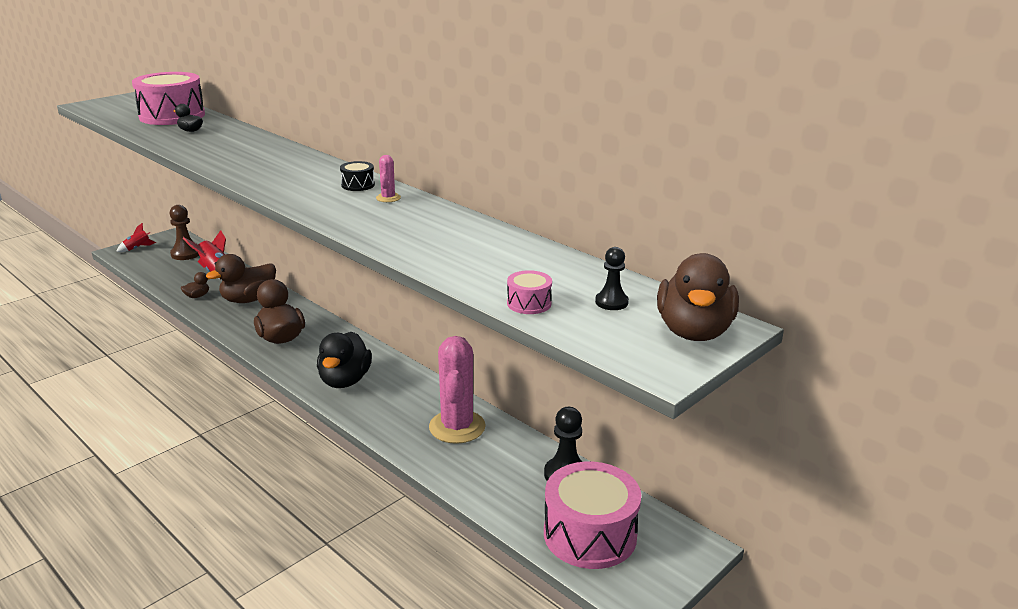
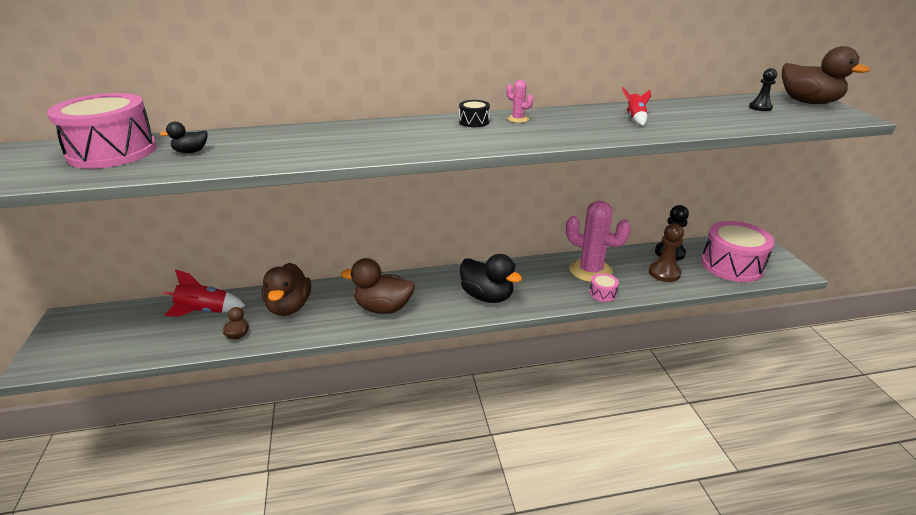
camera: 55 degrees left, 5 degrees up
red rocket [116,223,156,252] -> red rocket moved to [622,87,651,126]
brown pawn [170,205,199,260] -> brown pawn moved to [649,223,684,282]
pink drum [507,270,552,314] -> pink drum moved to [589,273,619,302]

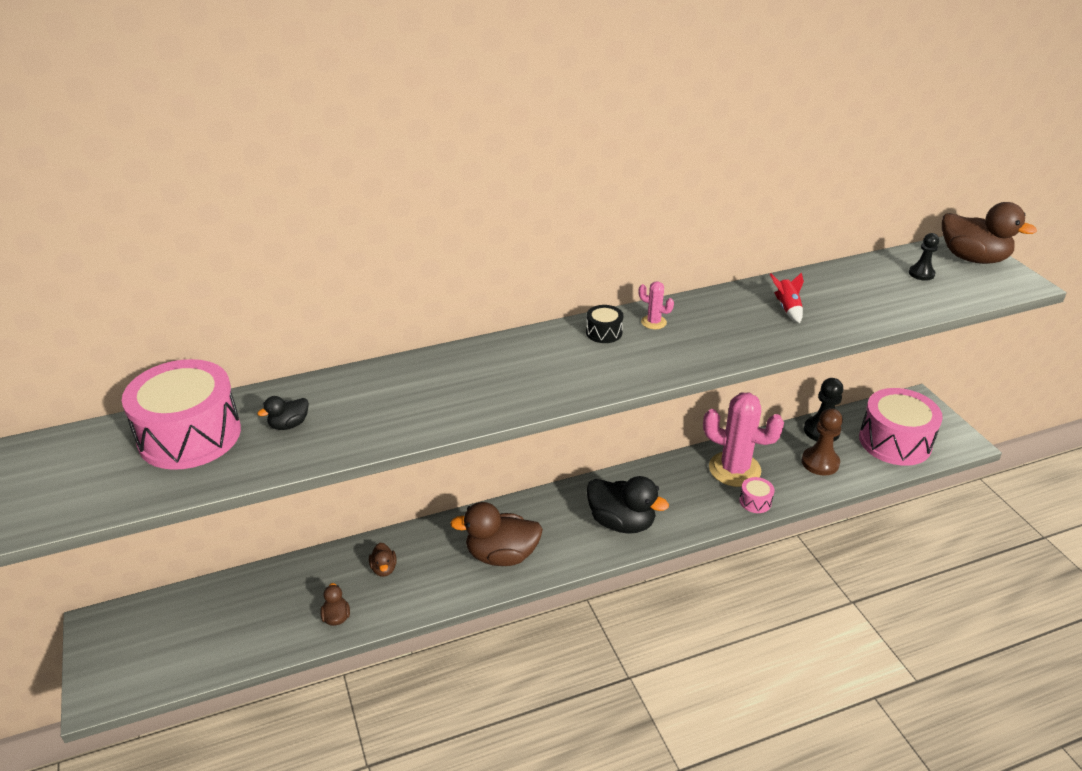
camera: 10 degrees left, 5 degrees up
red rocket [162,269,246,317] -> none
brown duck [262,263,311,316] -> brown duck [369,543,397,577], size x0.47

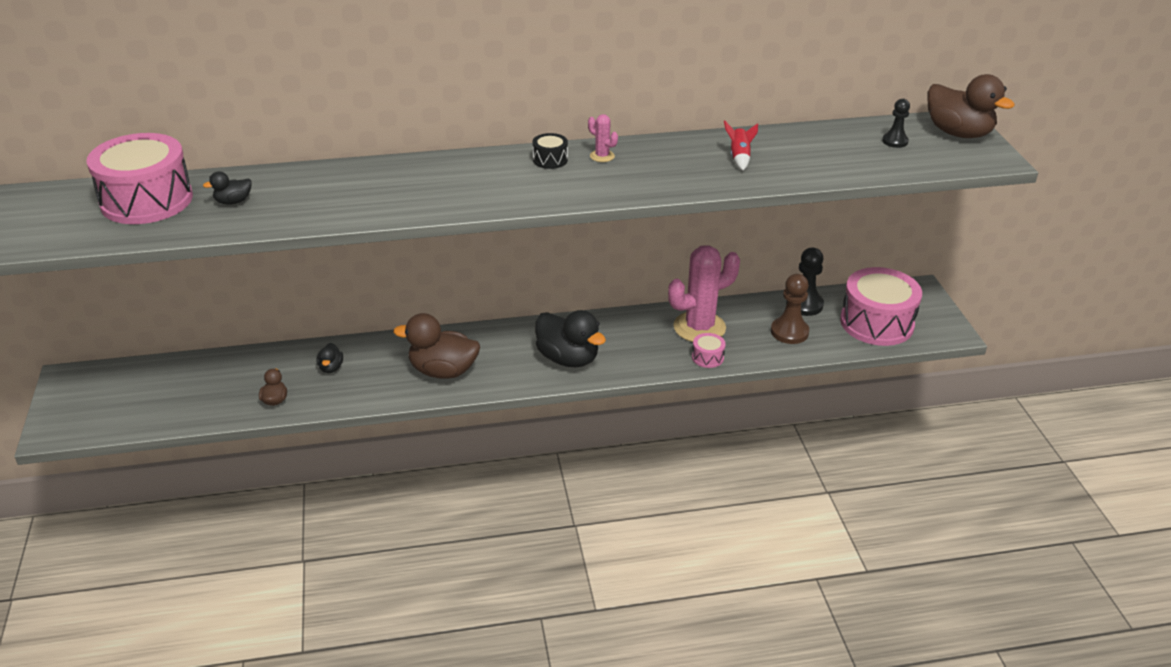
camera: 10 degrees right, 0 degrees up
brown duck [369,543,397,577] -> black duck [317,343,343,373]
pink cactus [703,393,784,487] -> pink cactus turned 60 degrees counterclockwise [668,245,740,342]

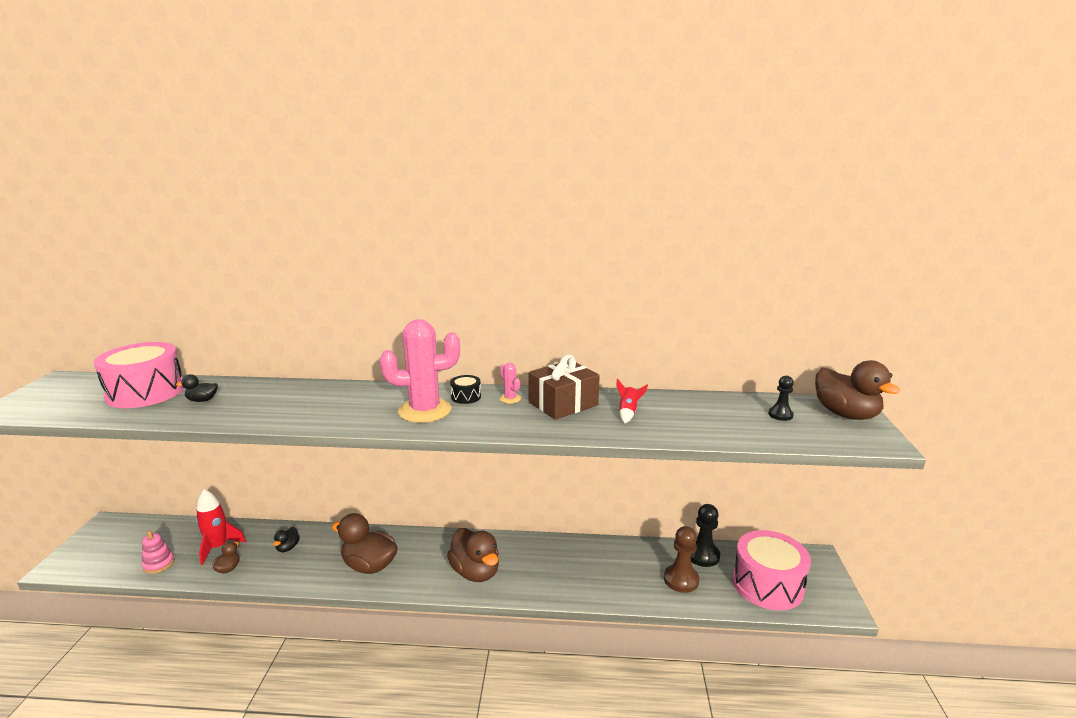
camera: 15 degrees right, 15 degrees down
black duck [535,310,606,367] -> brown duck [447,528,499,582]
pink cactus [668,245,740,342] -> pink cactus moved to [380,319,460,423]
pink drum [692,333,726,368] -> none
none -> pink stacking toy [141,530,174,574]
none -> red rocket [196,489,246,565]
none -> brown gift [528,355,600,420]

